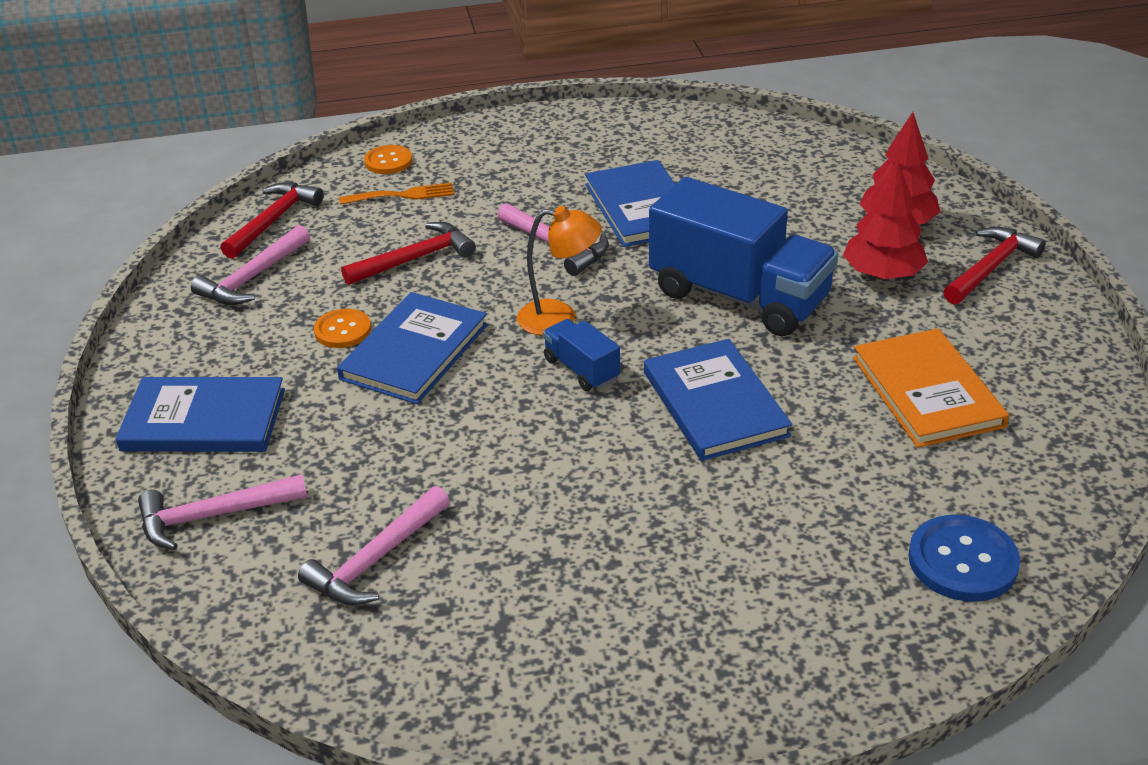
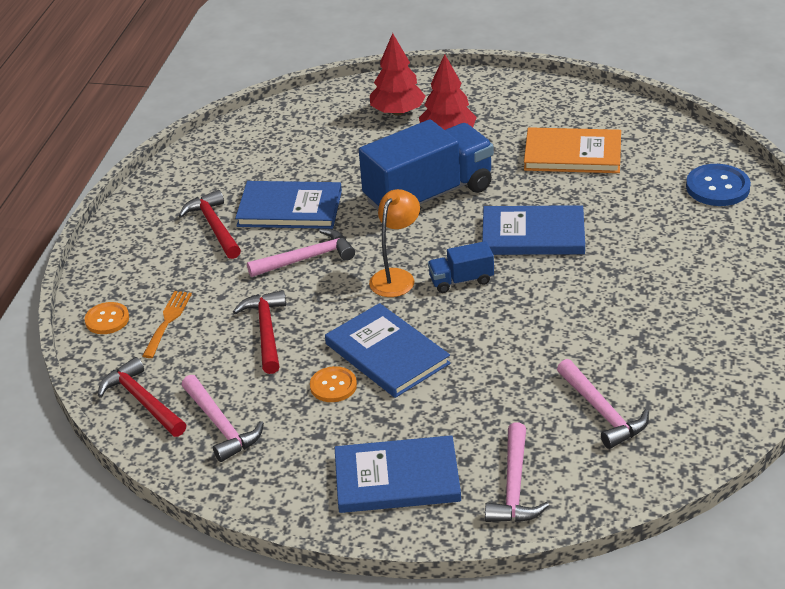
camera: 65 degrees left, 0 degrees up
blue book [116,377,285,452] -> blue book turned 60 degrees clockwise [335,435,461,513]
red hammer [943,227,1046,304] -> red hammer moved to [178,190,241,259]

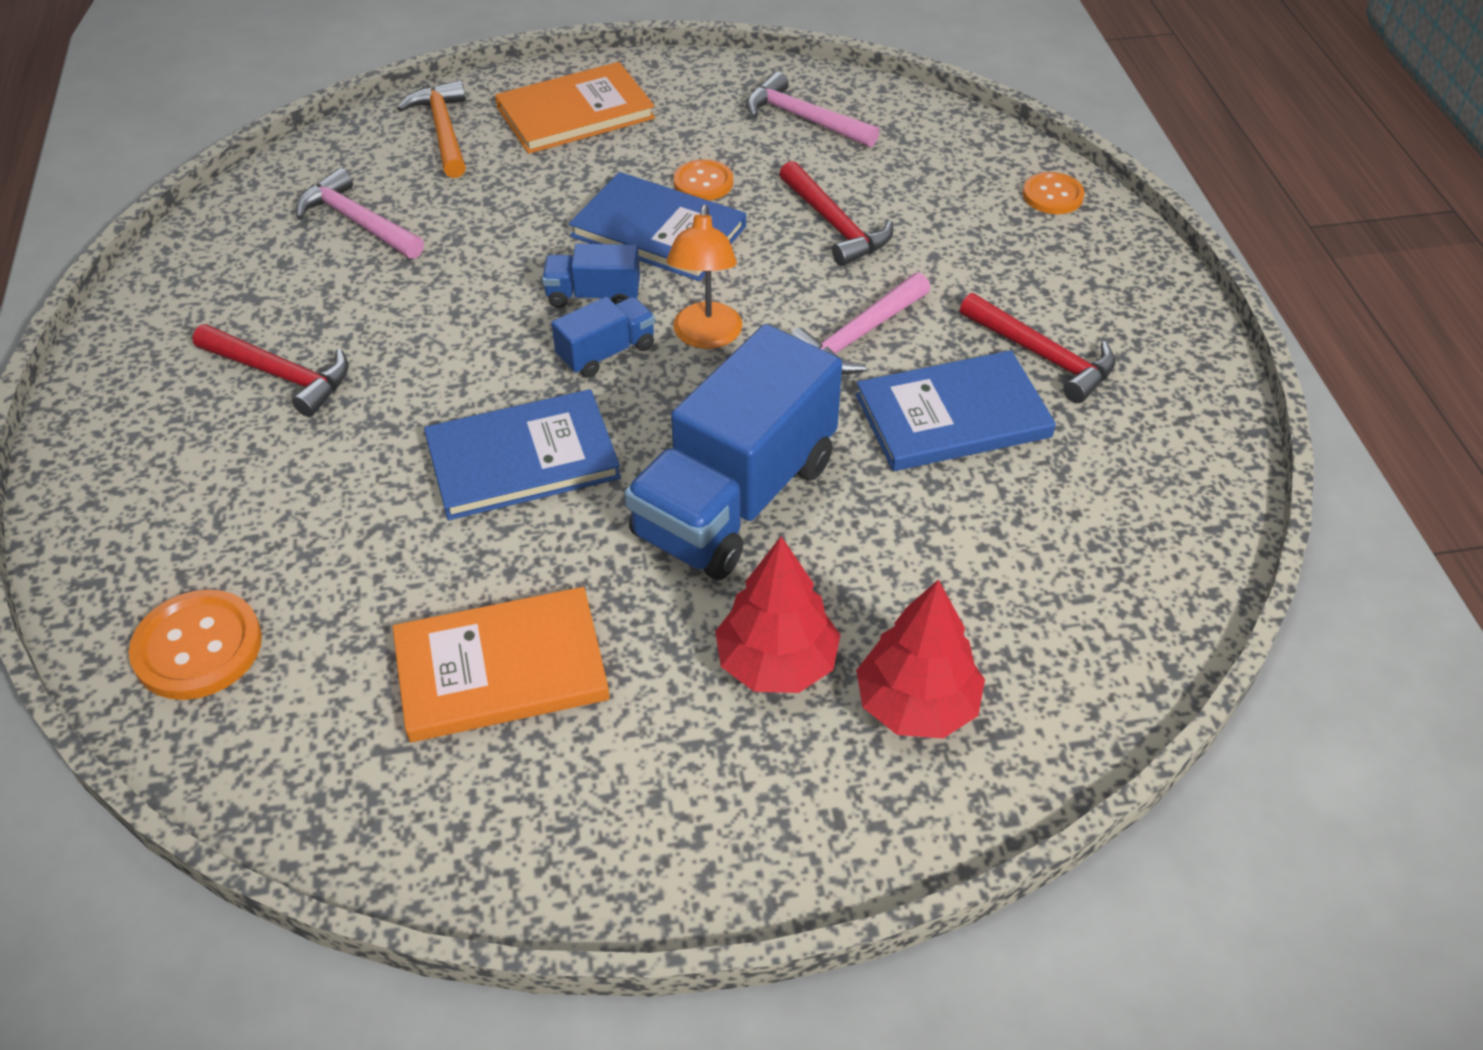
camera: 155 degrees right, 10 degrees up
red hammer [98,357,186,437] -> red hammer moved to [193,324,348,417]
orange fork [142,291,192,358] -> none
blue book [335,435,461,513] -> orange book [495,62,655,154]
pink hammer [485,422,549,522] -> orange hammer [397,80,466,178]
blue button [686,164,751,206] -> orange button [129,589,262,700]
none -> blue truck [542,244,640,308]

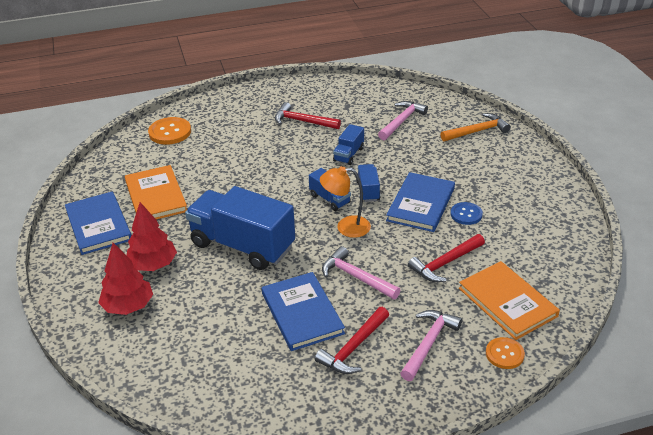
camera: 85 degrees right, 10 degrees down
red hammer [193,324,348,417] -> red hammer turned 90 degrees clockwise [275,102,341,129]
blue book [424,389,621,520] -> blue book moved to [65,192,132,255]
orange book [495,62,655,154] -> orange book moved to [459,261,560,340]
orange button [674,159,733,201] -> blue button [451,202,483,225]
pink hammer [746,72,879,147] -> pink hammer moved to [400,310,462,381]
none -> blue truck [333,124,364,165]

